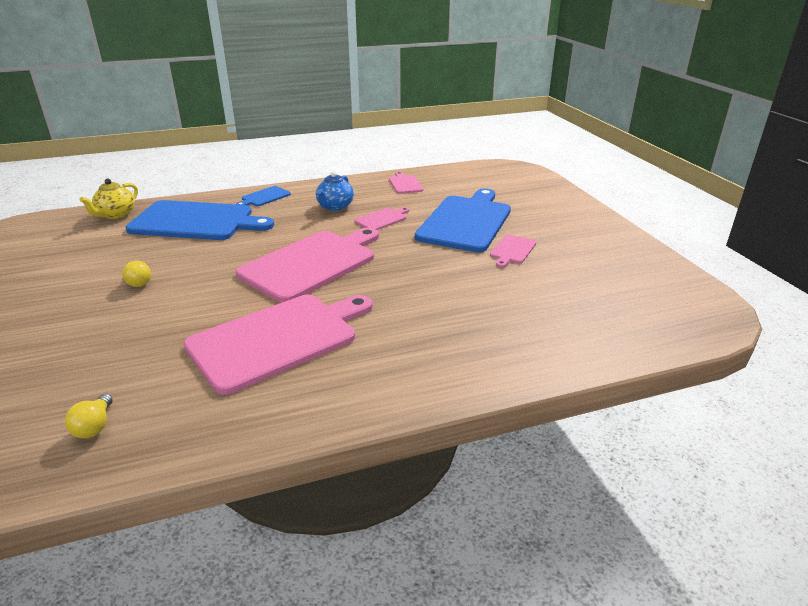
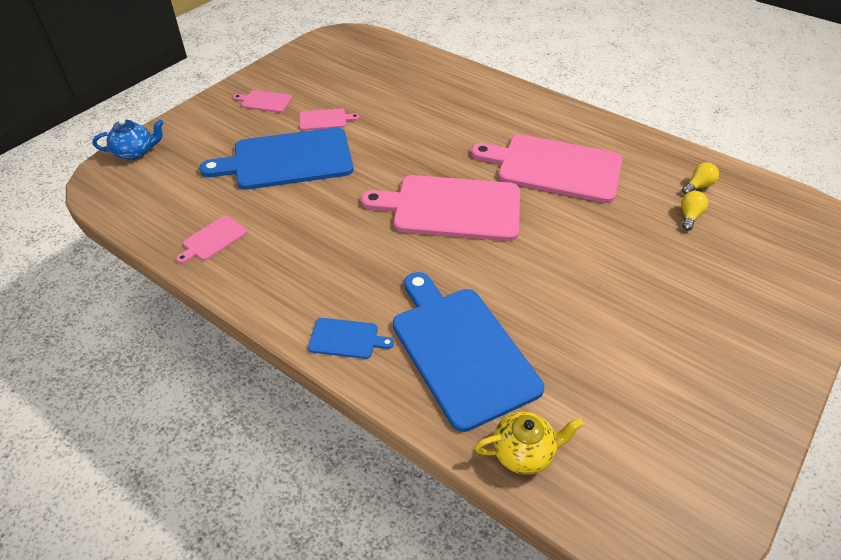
camera: 125 degrees left, 15 degrees up
yellow light bulb [122,261,151,287] -> yellow light bulb moved to [681,191,708,231]
blue teapot [316,171,354,211] -> blue teapot moved to [92,118,164,160]
pink cutting board [354,207,409,230] -> pink cutting board moved to [233,90,292,113]

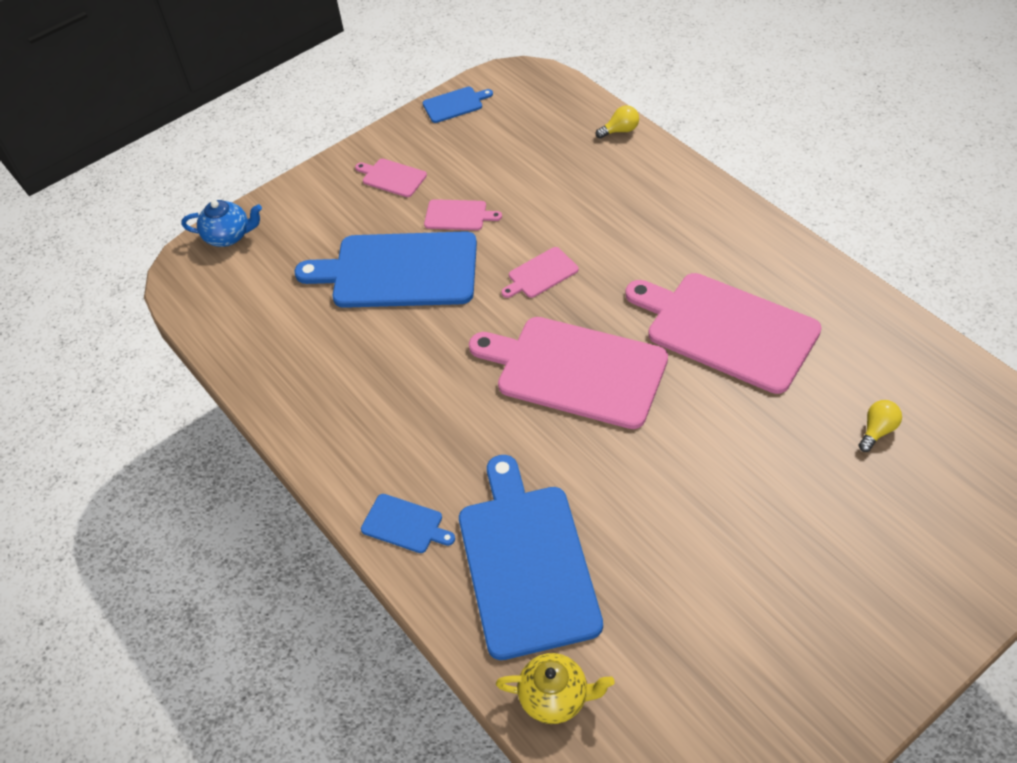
camera: 20 degrees right, 5 degrees up
pink cutting board [176,215,247,264] -> pink cutting board moved to [501,247,579,298]
yellow light bulb [682,163,719,194] -> yellow light bulb moved to [596,105,639,139]
none -> blue cutting board [423,87,493,123]

